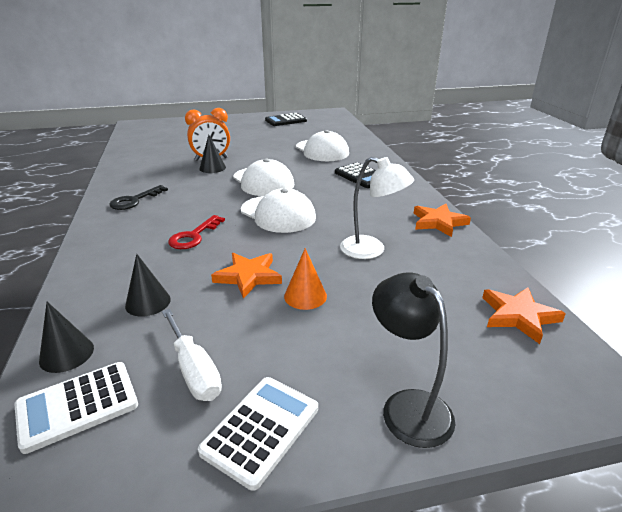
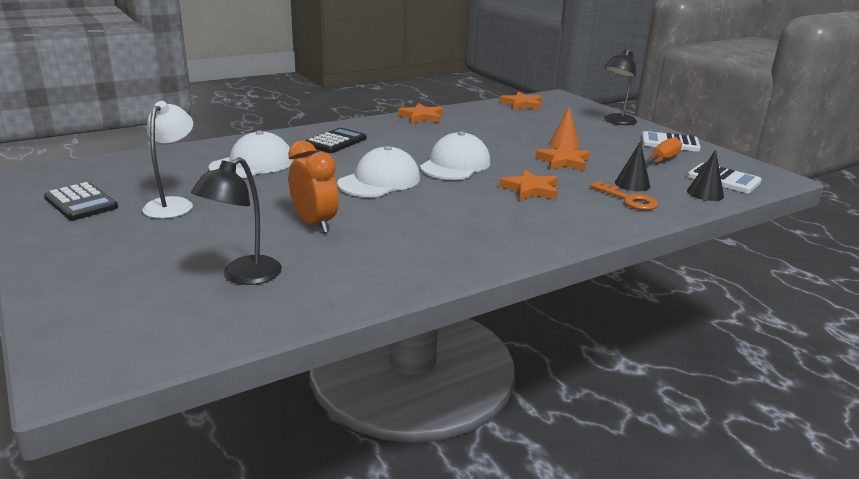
camera: 110 degrees left, 5 degrees down
black key [109,185,168,210] -> none
white screwdriver [162,309,222,401] -> orange screwdriver [645,137,682,165]
red key [168,215,225,249] -> orange star [499,169,558,200]
black cone [199,134,226,173] -> none
white lamp [340,157,414,259] -> white lamp moved to [142,101,193,219]
none -> black lamp [191,157,282,285]
none -> orange key [590,181,658,210]

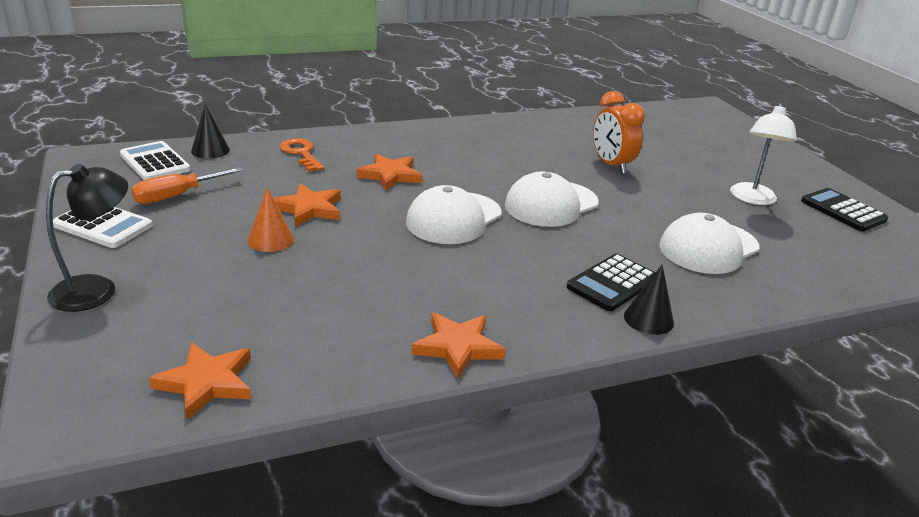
camera: 170 degrees left, 5 degrees up
black lamp [191,157,282,285] -> none
black cone [615,141,650,191] -> black cone moved to [624,265,674,335]

